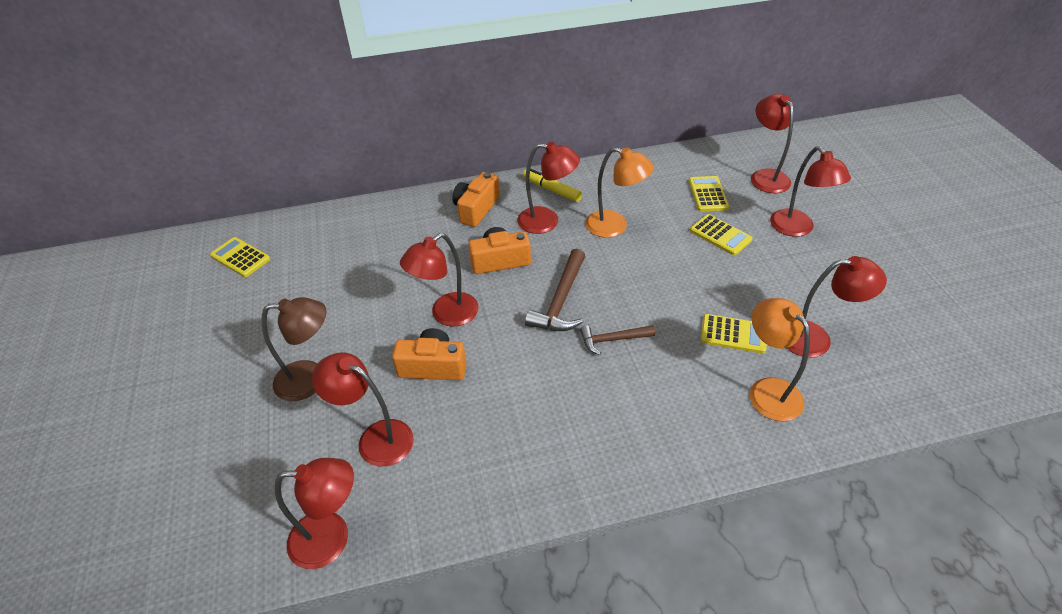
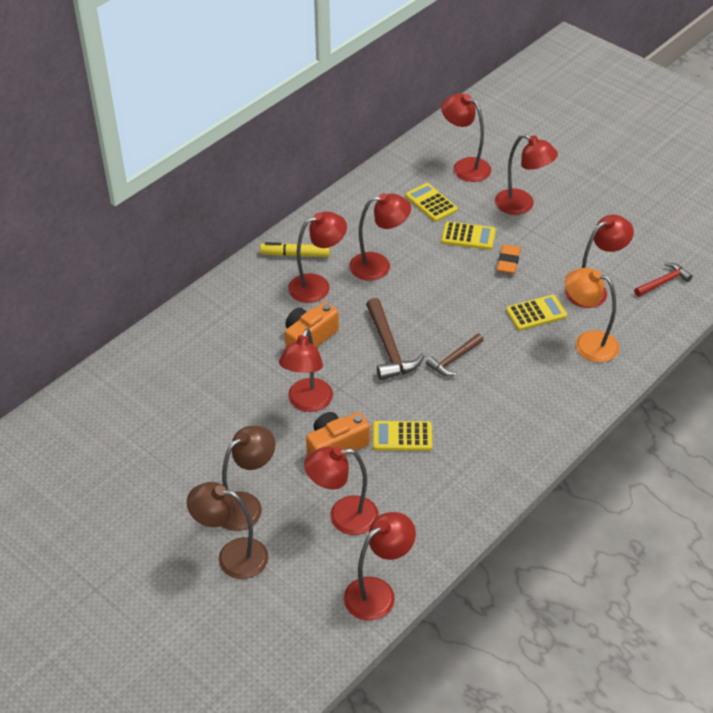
camera: 35 degrees left, 0 degrees up
yellow calculator [210,237,270,277] -> yellow calculator moved to [373,421,432,451]
orange camera [452,172,500,227] -> none
orange lamp [585,147,654,238] -> red lamp [349,193,411,281]
none -> brown lamp [187,482,268,579]
none -> orange eraser [497,244,521,274]
none -> red hammer [634,263,693,297]

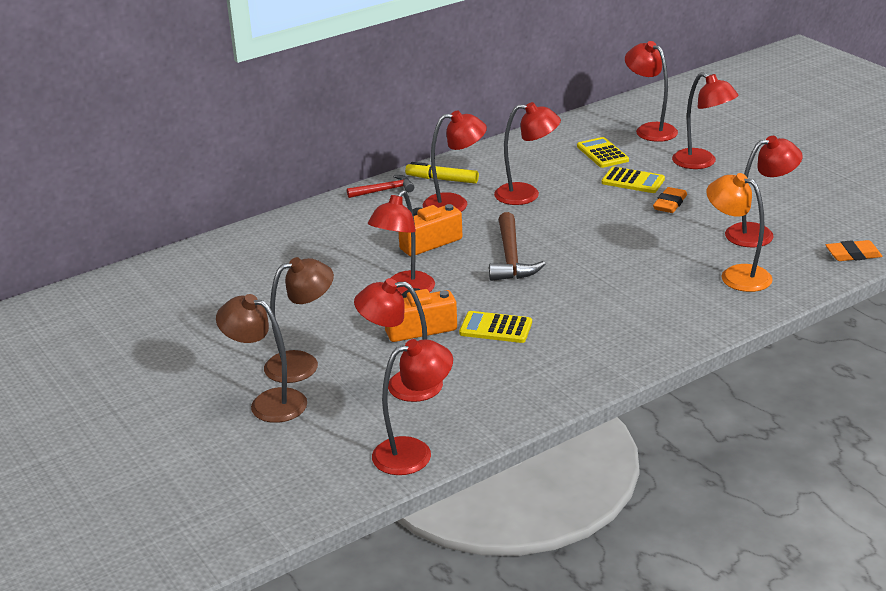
camera: 15 degrees right, 15 degrees down
brown hammer [426,334,484,376] -> none
yellow calculator [506,295,567,331] -> none
red hammer [634,263,693,297] -> red hammer moved to [347,175,414,198]
none -> orange eraser [826,240,882,261]

